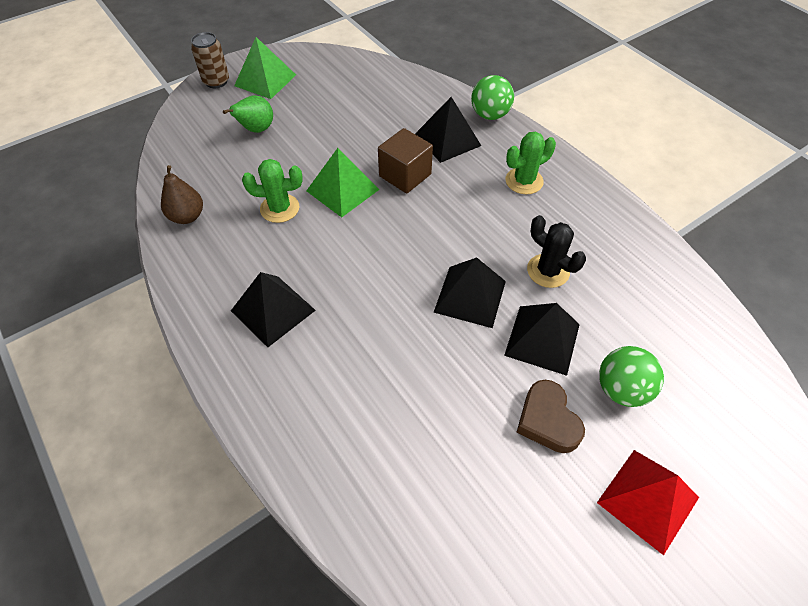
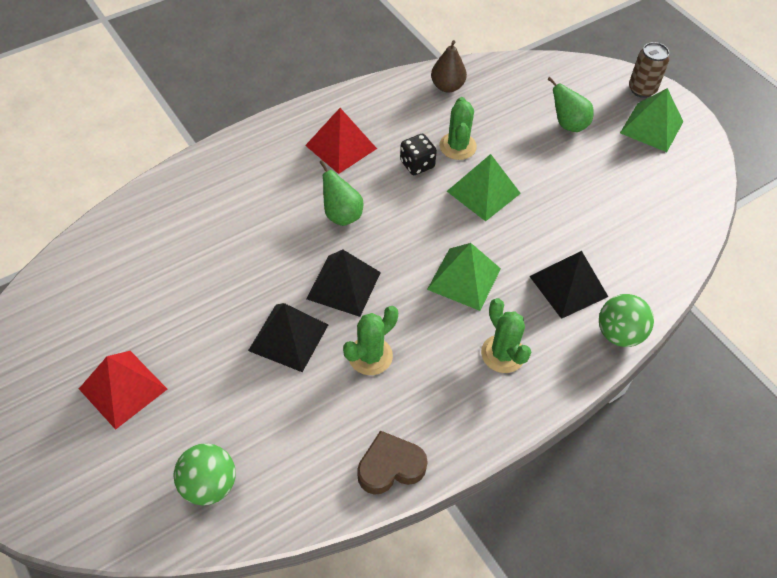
camera: 90 degrees right, 0 degrees up
black pyramid [231,272,316,347] -> red pyramid [305,108,377,174]
brown cube [378,128,433,194] -> none
brown heart [517,380,585,453] -> brown heart moved to [357,431,428,495]
black cactus [527,215,586,288] -> green cactus [343,306,398,375]
green ball [599,346,664,407] -> green ball moved to [174,444,236,506]
none -> green pear [319,160,364,226]
none -> black dice [400,134,437,175]
none -> green pyramid [427,243,501,311]

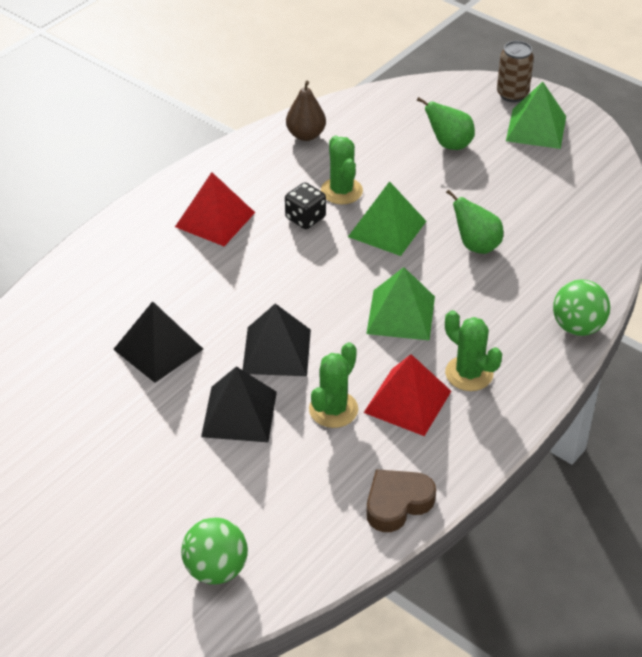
camera: 15 degrees left, 10 degrees down
red pyramid [79,351,167,430] -> red pyramid moved to [364,354,451,436]
green pear [319,160,364,226] -> green pear moved to [446,189,503,254]
black pyramid [529,251,608,319] -> black pyramid moved to [113,301,203,383]

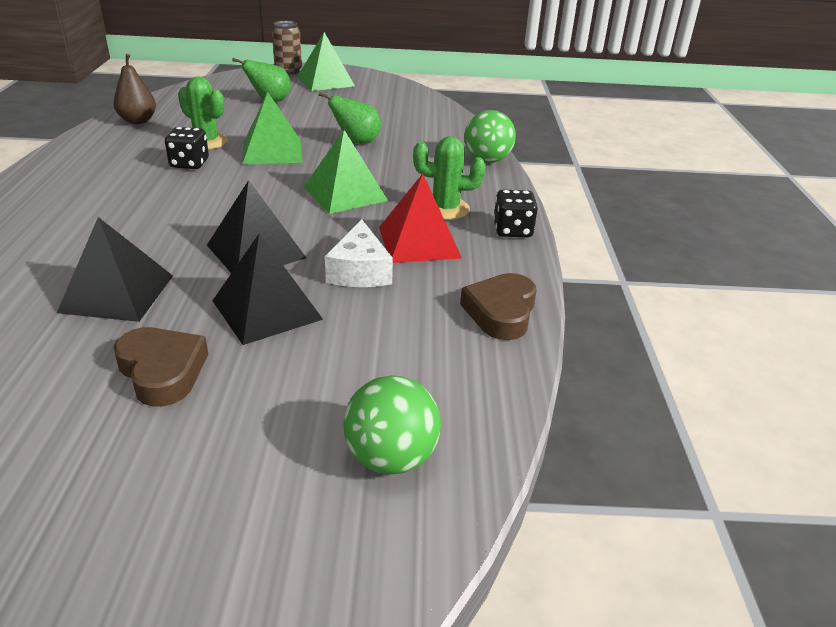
camera: 40 degrees left, 10 degrees down
red pyramid [175,172,255,246] -> none
green cactus [309,342,358,428] -> white cheese [325,220,393,287]
none -> brown heart [114,327,208,407]
none -> black dice [493,190,538,237]

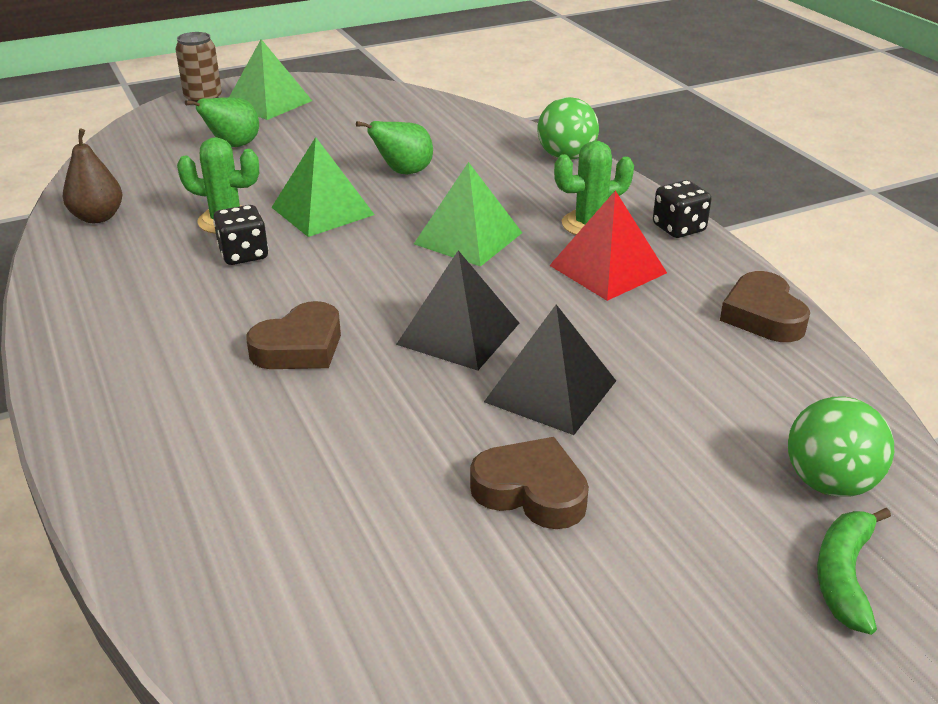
camera: 25 degrees left, 0 degrees up
black pyramid [57,217,173,322] -> none
white cheese [325,220,393,287] -> none
none -> brown heart [247,301,341,369]
none -> green banana [817,508,891,635]

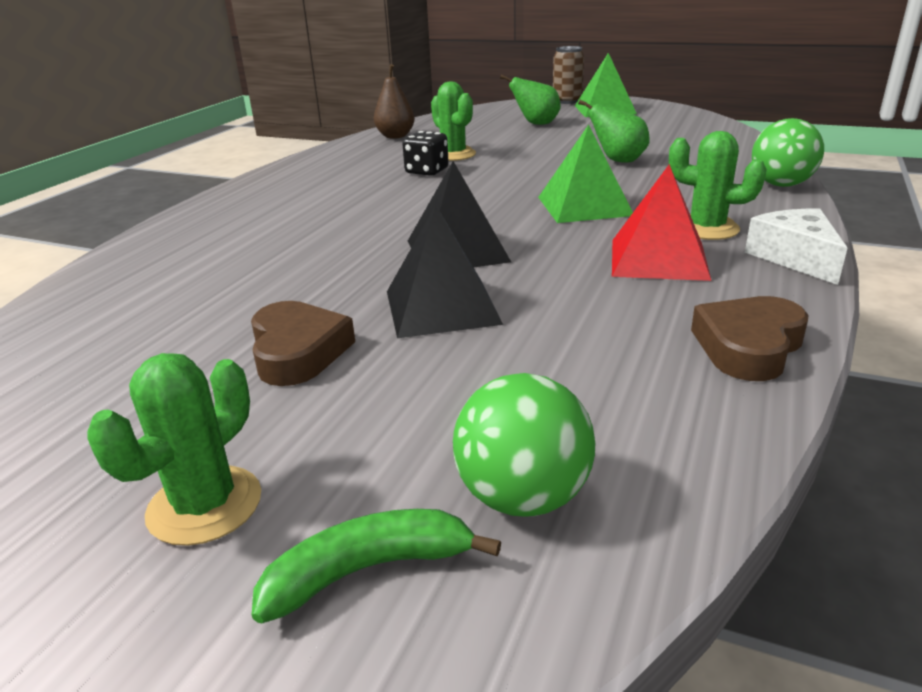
camera: 50 degrees right, 5 degrees down
brown heart [247,301,341,369] -> none
green pyramid [271,137,375,237] -> none
black dice [653,180,711,238] -> white cheese [745,209,847,285]
none -> green cactus [87,353,261,546]

